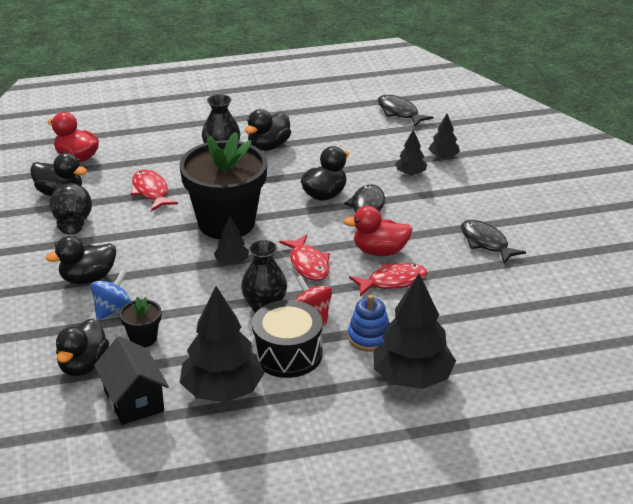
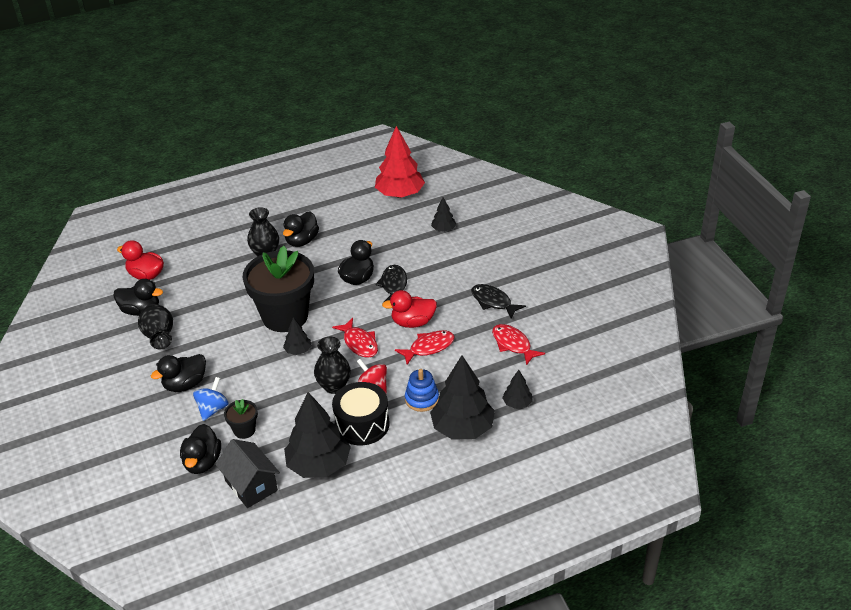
camera: 10 degrees left, 5 degrees up
red fish [130,169,178,211] -> red fish moved to [492,324,545,366]
black fish [378,95,434,127] -> red tree [375,126,425,198]
black tree [395,130,427,175] -> black tree moved to [502,370,533,409]

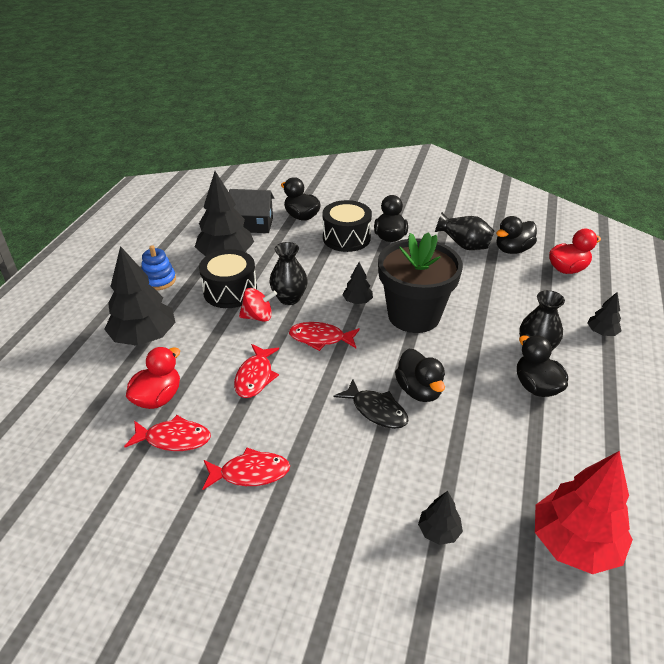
camera: 130 degrees right, 0 degrees up
blue spinning top [193,377,229,421] -> black drum [322,200,372,252]
black flower pot [224,399,258,439] -> none
red duck [382,290,437,328] -> red duck moved to [126,347,180,409]
blue stacking toy [405,369,439,412] -> blue stacking toy moved to [141,245,176,290]
black fish [471,284,526,318] -> red fish [202,447,290,490]
black tree [502,370,533,409] -> black tree moved to [587,292,621,336]

